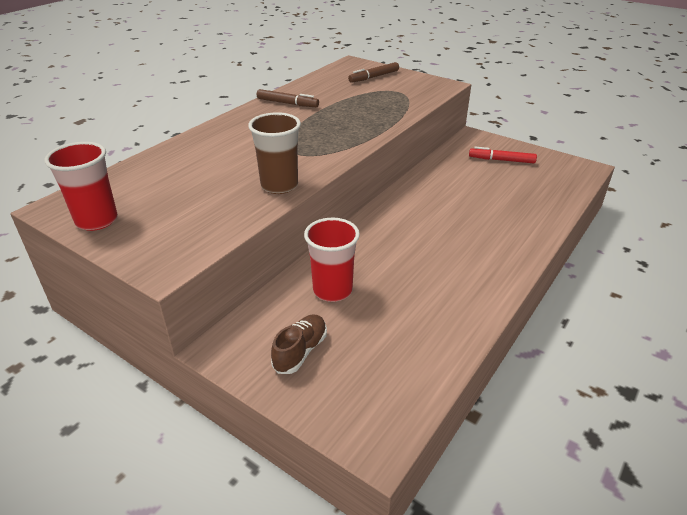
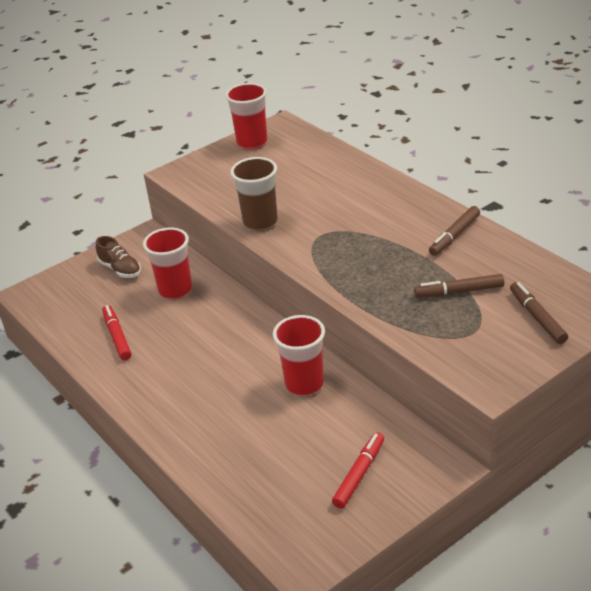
camera: 110 degrees right, 0 degrees up
none -> red marker [102,305,131,360]
none -> red cup [273,315,325,396]
none -> brown marker [414,274,504,298]

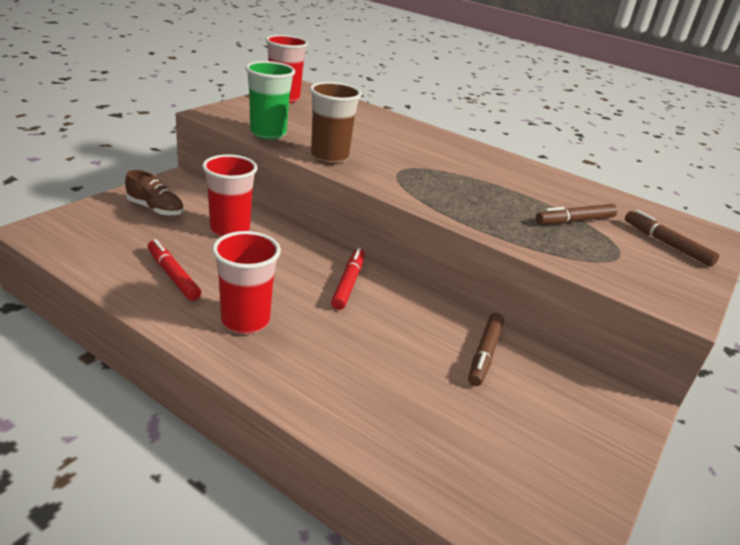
camera: 25 degrees left, 5 degrees down
red cup [273,315,325,396] -> red cup moved to [212,231,281,334]
red marker [332,432,384,509] -> red marker moved to [331,248,365,310]
brown marker [429,206,480,256] -> brown marker moved to [468,313,504,386]
none -> green cup [245,61,295,140]

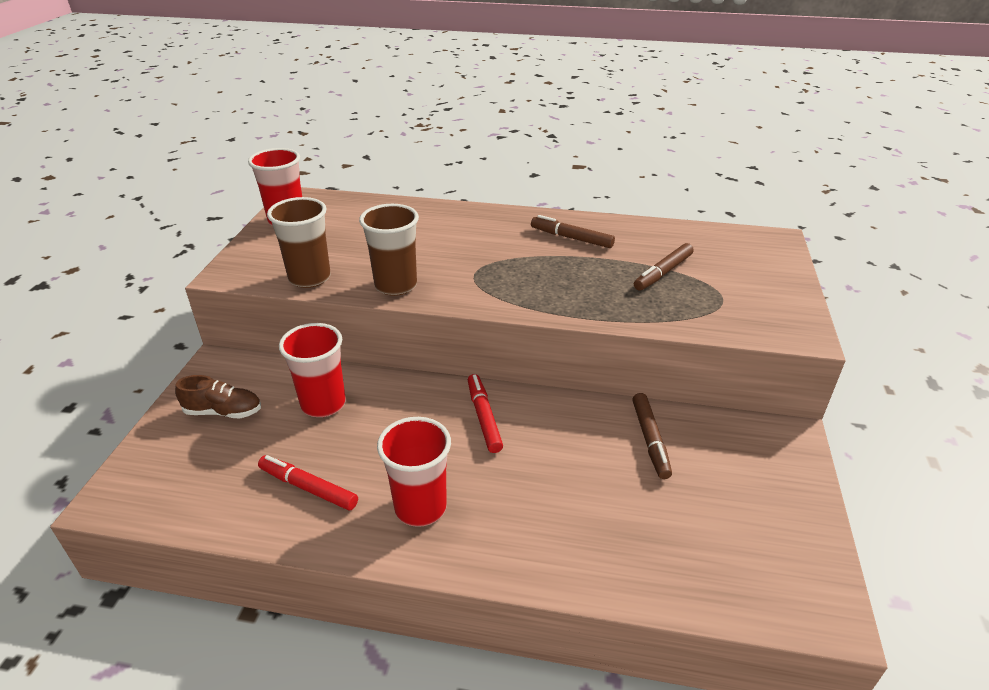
camera: 20 degrees left, 5 degrees up
green cup [245,61,295,140] -> brown cup [267,197,331,288]
brown marker [625,210,720,267] -> brown marker moved to [531,215,615,248]

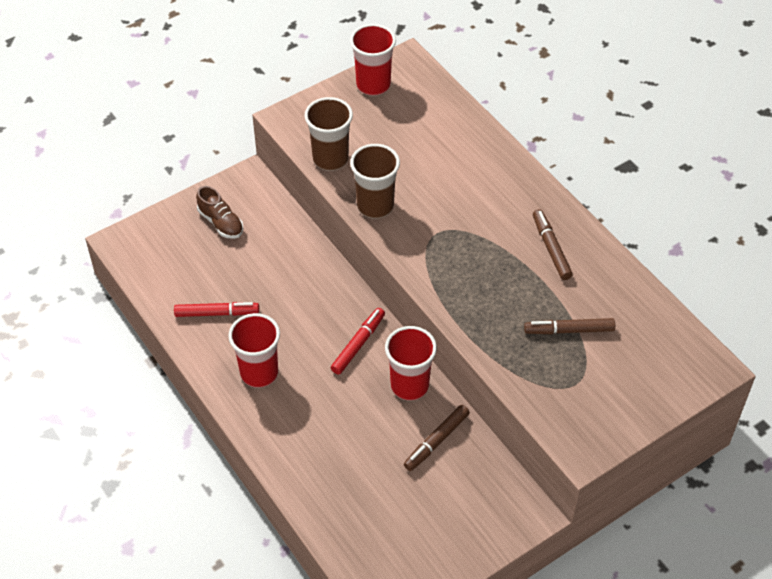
camera: 45 degrees right, 15 degrees up
red marker [258,455,358,511] -> red marker turned 105 degrees clockwise [174,302,259,317]
red cup [279,323,346,417] -> red cup moved to [385,326,437,401]

